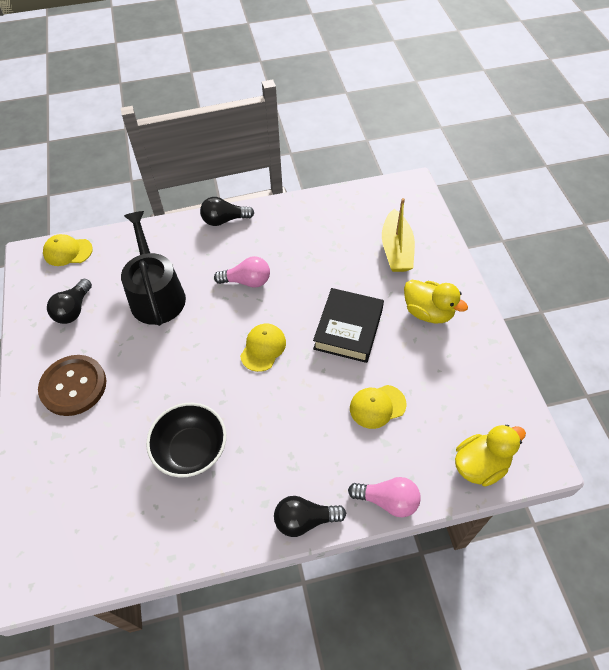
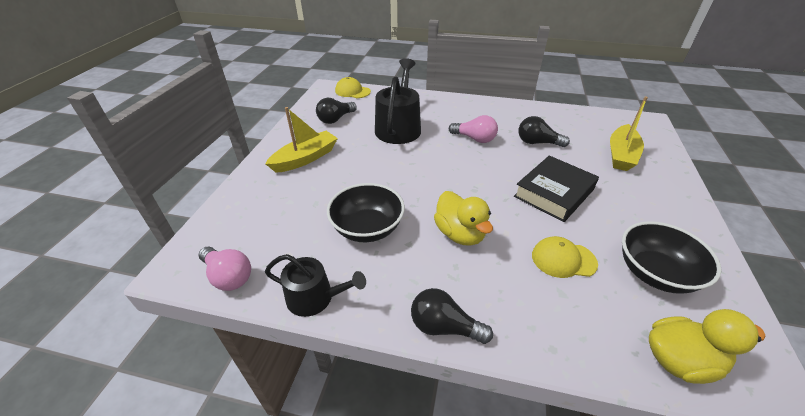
camera: 25 degrees right, 15 degrees down
brown button [38,355,106,416] -> yellow boat [265,107,338,173]
black light bulb [200,197,254,226] -> black light bulb moved to [519,116,570,147]
yellow cap [240,324,286,372] -> none
pink light bulb [348,477,421,517] -> pink light bulb moved to [199,247,251,291]
yellow duck [404,280,468,323] -> yellow duck moved to [434,191,493,246]
none -> black watering can [265,254,366,317]
none -> black bowl [622,221,722,294]

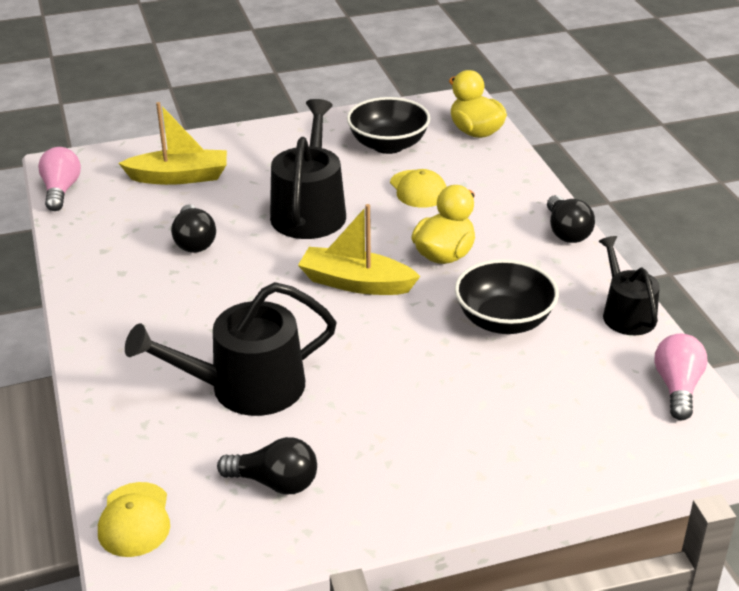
camera: 120 degrees left, 5 degrees down
yellow boat [265,107,338,173] -> yellow boat moved to [298,204,420,295]
pink light bulb [449,115,498,143] -> pink light bulb moved to [38,147,81,211]
black book [514,156,599,222] -> black watering can [270,99,346,239]

